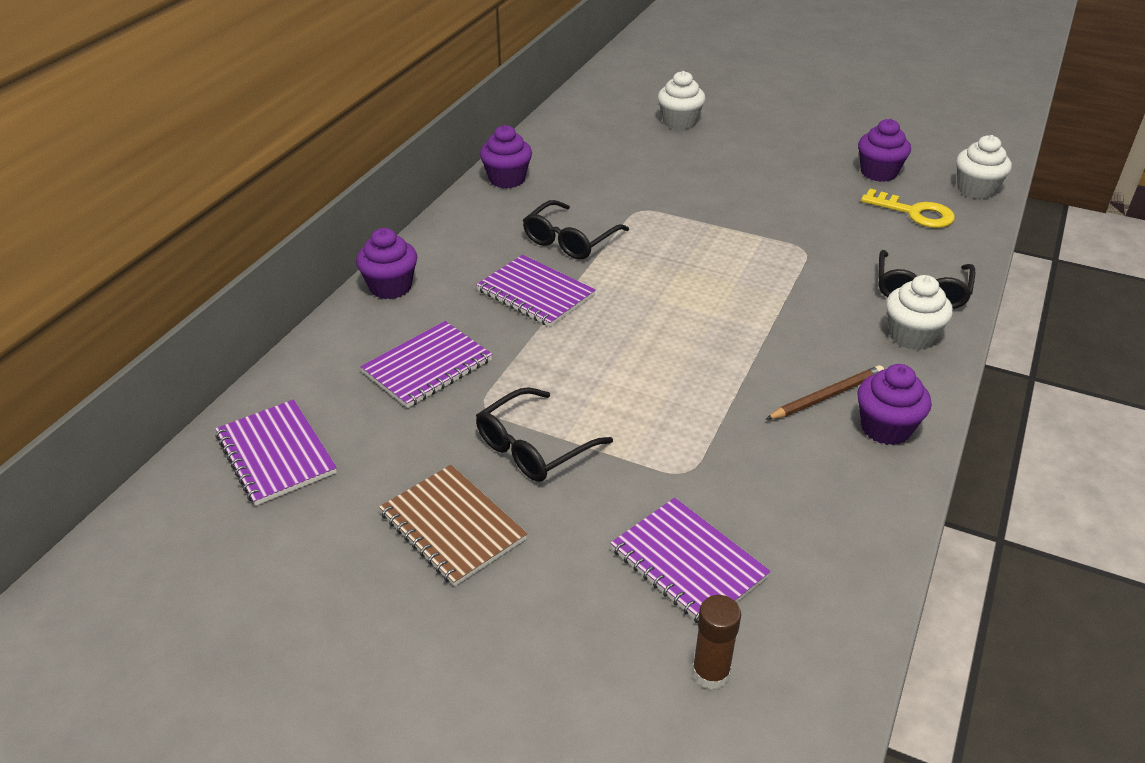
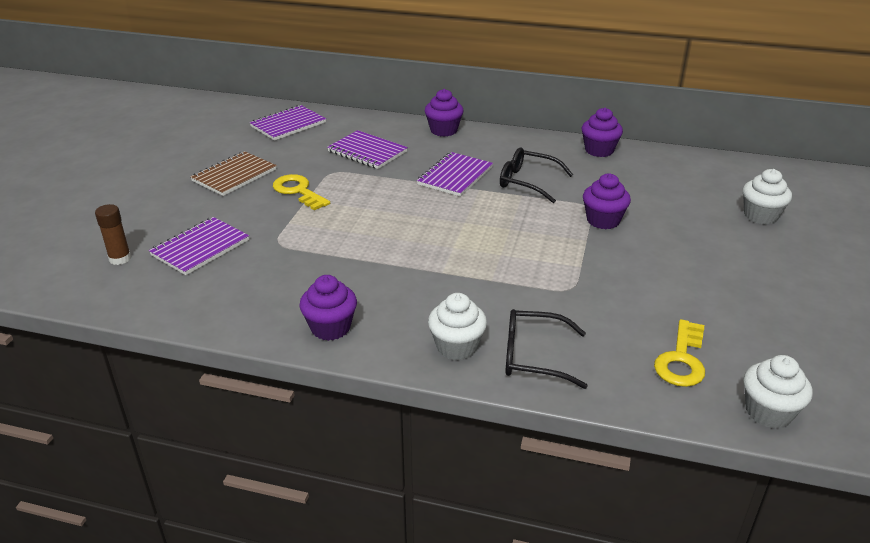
camera: 80 degrees right, 5 degrees down
black glasses [476,387,613,482] -> yellow key [273,174,330,211]
brown pencil [765,365,884,420] -> none
purple cupcake [858,119,911,182] -> purple cupcake moved to [583,173,631,229]

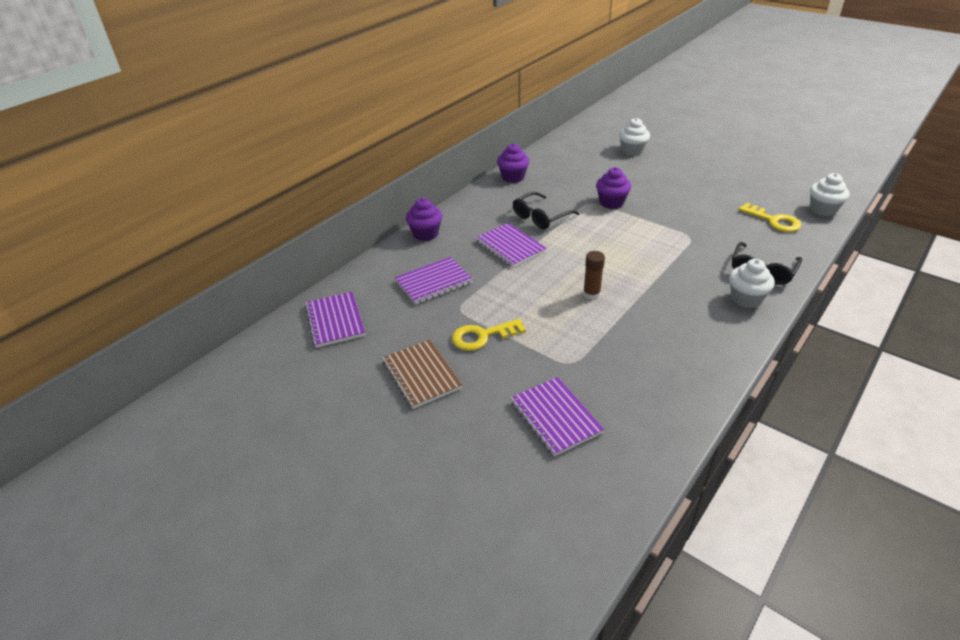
camera: 65 degrees left, 5 degrees up
brown glue stick [95,204,131,265] -> brown glue stick moved to [583,251,605,300]
purple cupcake [299,275,357,341] -> none

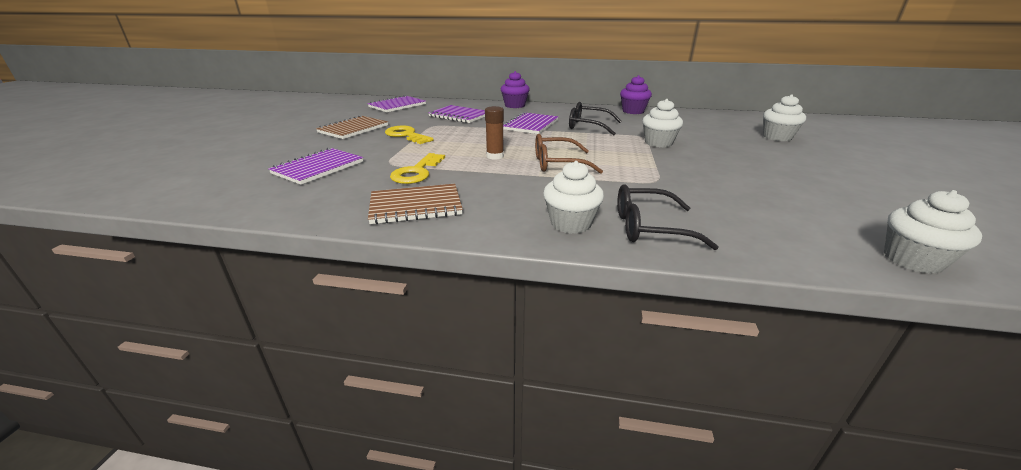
camera: 60 degrees right, 10 degrees down
purple cupcake [596,167,631,209] -> white cupcake [642,99,683,147]
yellow key [739,203,802,232] -> yellow key moved to [390,153,445,184]
none -> brown notebook [368,184,463,224]
none -> brown glasses [535,134,603,174]

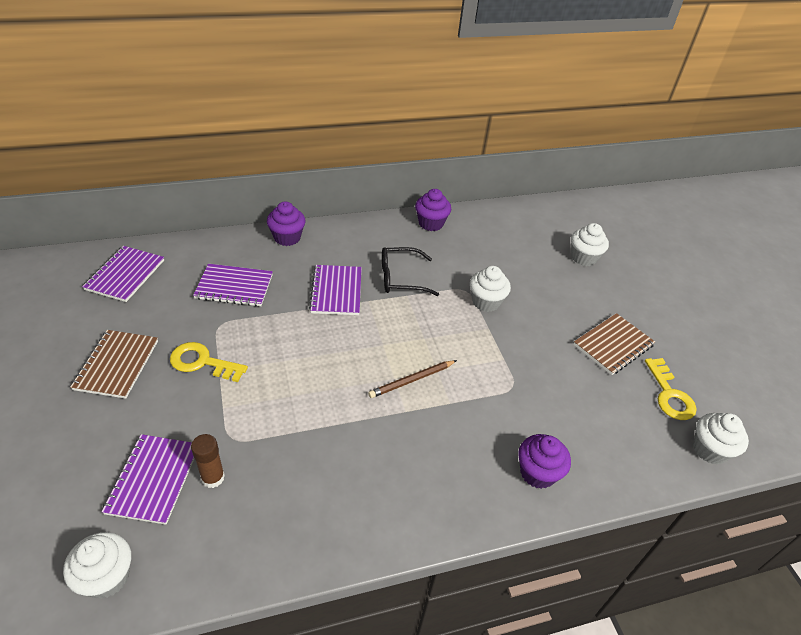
camera: 30 degrees left, 15 degrees up
brown notebook [368,184,463,224] -> brown notebook moved to [573,313,655,375]
yellow key [390,153,445,184] -> yellow key moved to [645,358,697,420]
brown glue stick [485,106,504,160] -> brown glue stick moved to [191,434,225,488]
brown glasses [535,134,603,174] -> brown pencil [368,360,457,398]
white cupcake [543,161,604,234] -> white cupcake moved to [63,532,131,599]
black glasses [617,184,718,250] -> purple cupcake [518,434,571,489]

